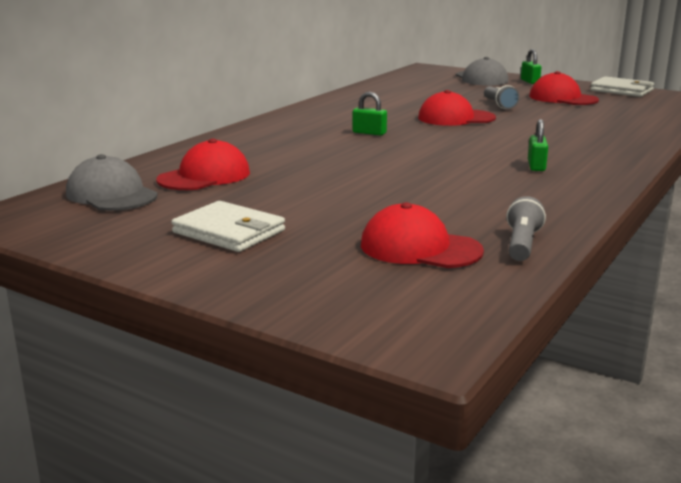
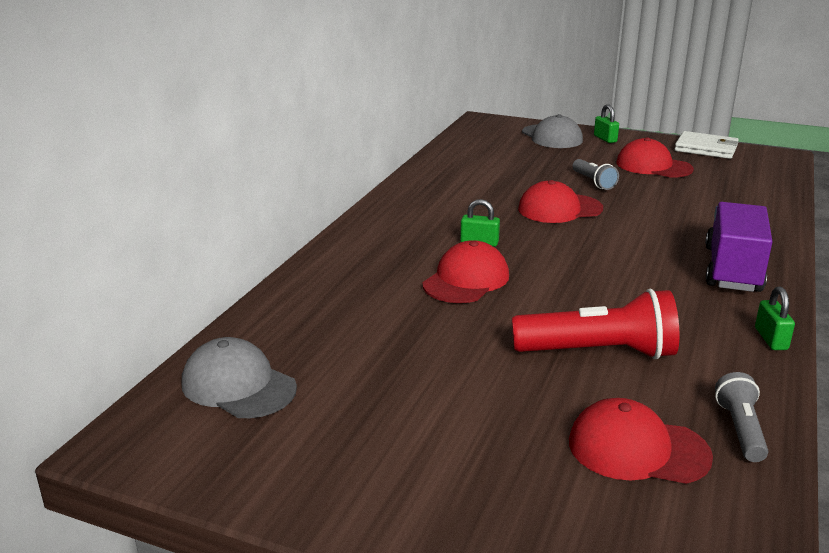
camera: 10 degrees left, 5 degrees up
red cap [156,139,250,190] -> red cap moved to [423,240,509,303]
white wallet [171,201,285,252] -> none
green padlock [528,119,548,171] -> green padlock moved to [755,287,795,350]
none -> red flashlight [512,289,679,359]
none -> purple truck [705,202,772,292]

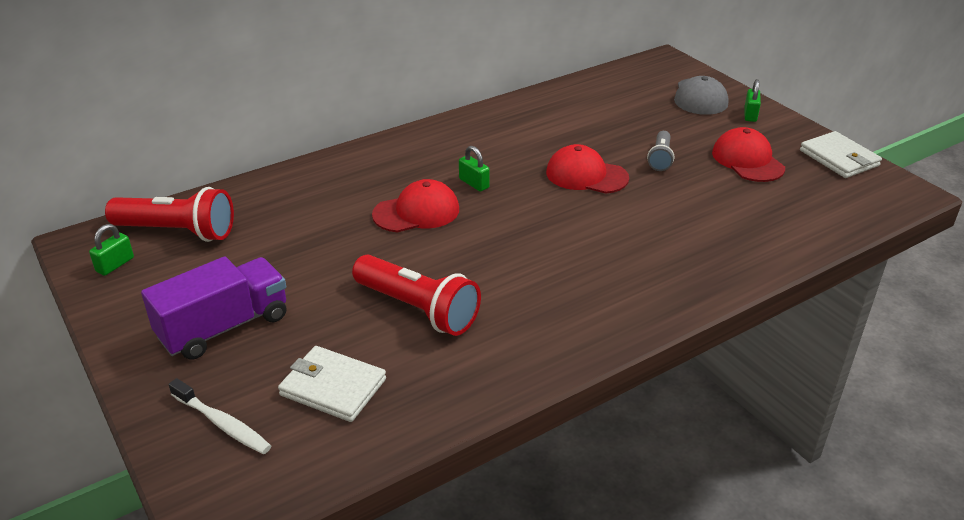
camera: 35 degrees right, 10 degrees up
grey cap [182,337,297,418] -> red flashlight [105,187,234,242]
red cap [569,398,713,484] -> white wallet [278,346,386,422]
purple truck [705,202,772,292] -> purple truck moved to [141,256,286,360]
grey flashlight [715,372,768,462] -> none
green padlock [755,287,795,350] -> green padlock moved to [89,224,134,276]
none -> white toothbrush [169,378,271,454]

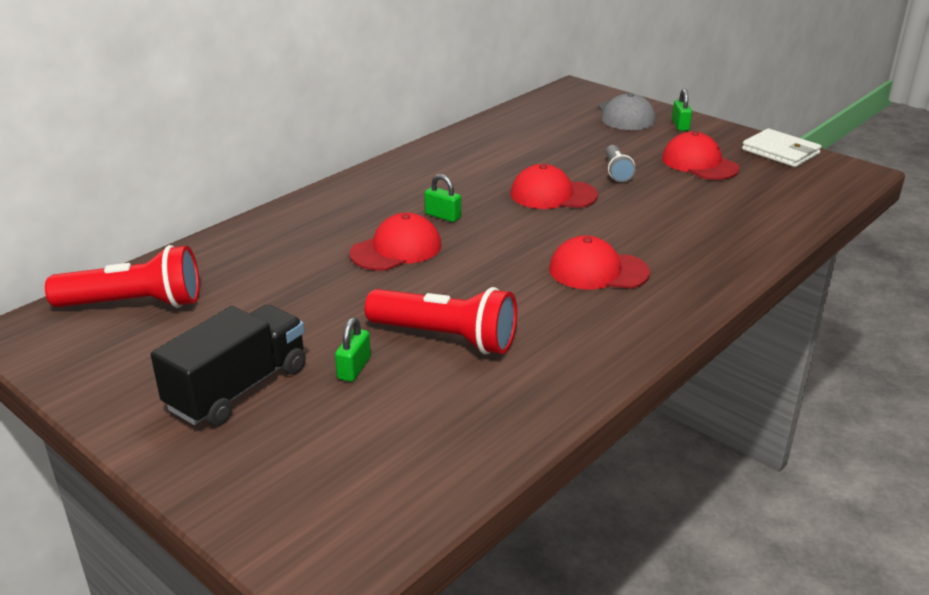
camera: 15 degrees left, 5 degrees down
green padlock [89,224,134,276] -> green padlock moved to [335,317,371,382]
purple truck [141,256,286,360] -> black truck [151,305,306,426]
white toothbrush [169,378,271,454] -> none
white wallet [278,346,386,422] -> none
none -> red cap [549,235,650,289]

